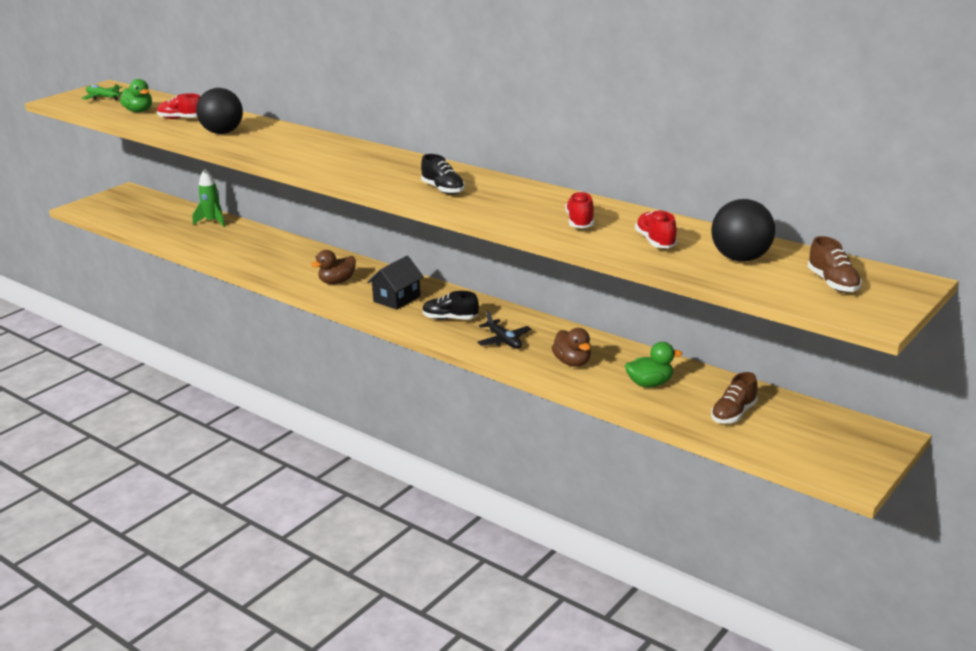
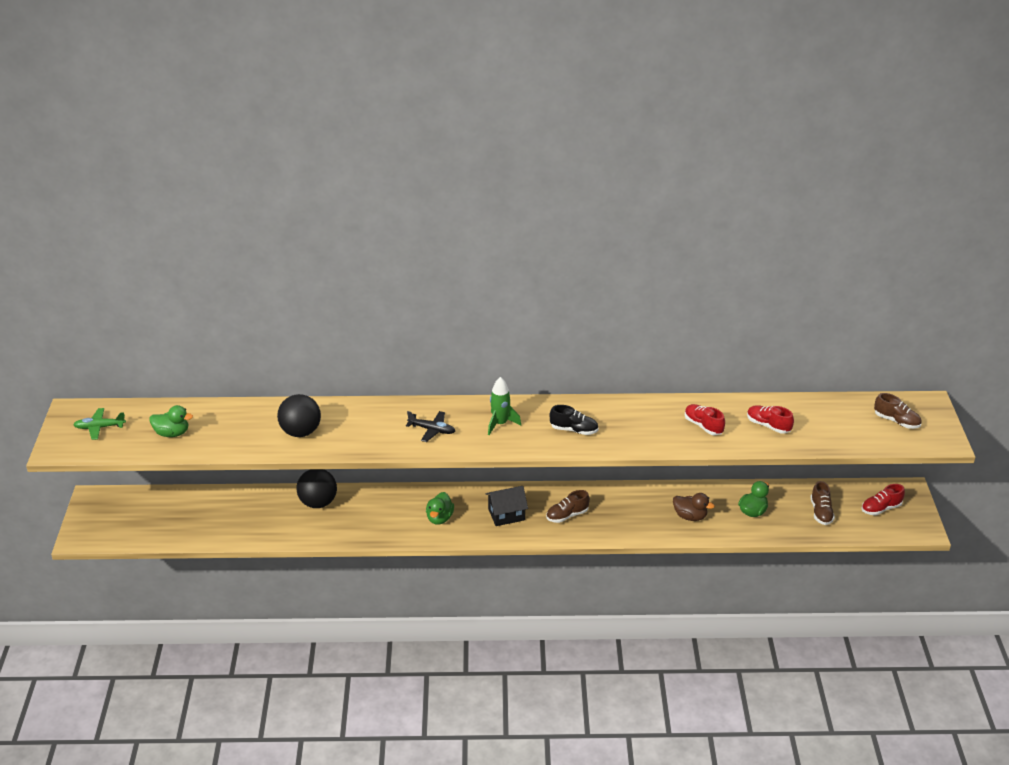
camera: 40 degrees left, 10 degrees up
red shoe [157,93,200,119] -> red shoe moved to [861,484,905,516]
green rocket [193,168,225,227] -> green rocket moved to [488,377,521,435]
brown duck [311,250,356,284] -> green duck [426,492,454,525]
black house [367,256,424,310] -> black house turned 75 degrees clockwise [486,486,528,526]
black shoe [422,291,479,320] -> brown shoe [546,490,590,523]
black plane [477,310,532,349] -> black plane moved to [406,411,455,442]
black ball [711,199,775,262] -> black ball moved to [296,469,337,508]

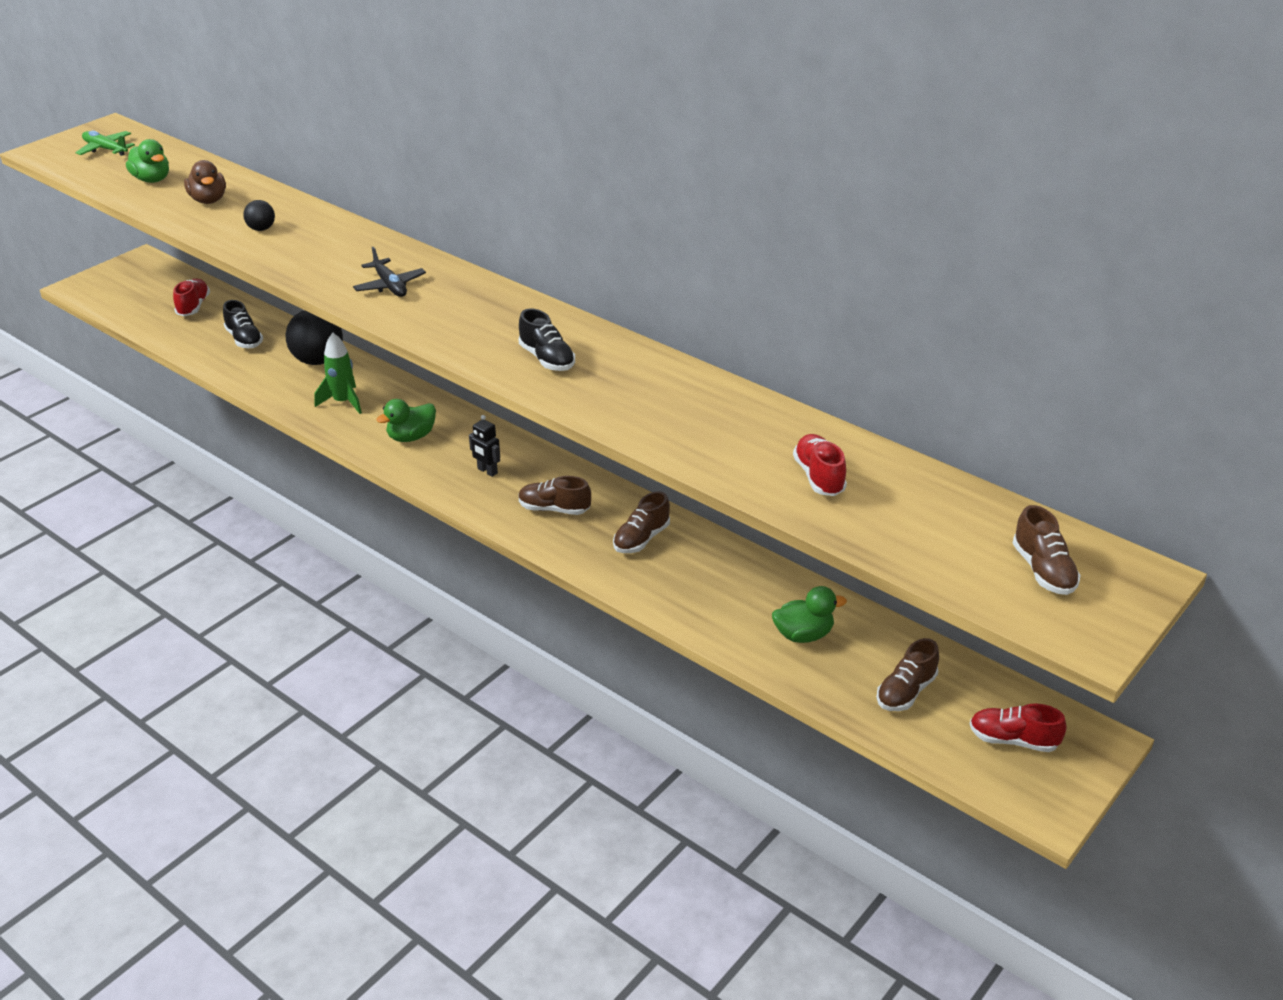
camera: 40 degrees right, 0 degrees up
black ball [277,394,321,437] -> black ball [243,200,275,231], size x0.50
black house [486,486,528,526] -> black robot [469,415,500,477]
green rocket [488,377,521,435] -> green rocket moved to [315,333,362,414]
brown duck [673,493,715,521] -> brown duck moved to [184,160,226,204]
red shoe [685,404,725,435] -> red shoe moved to [173,279,210,316]
none -> black shoe [223,300,263,348]
none -> brown shoe [613,491,670,553]

